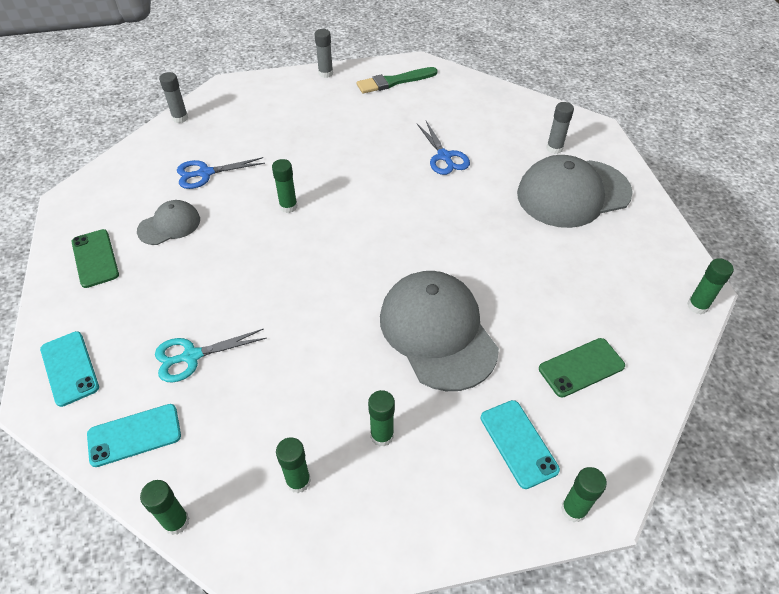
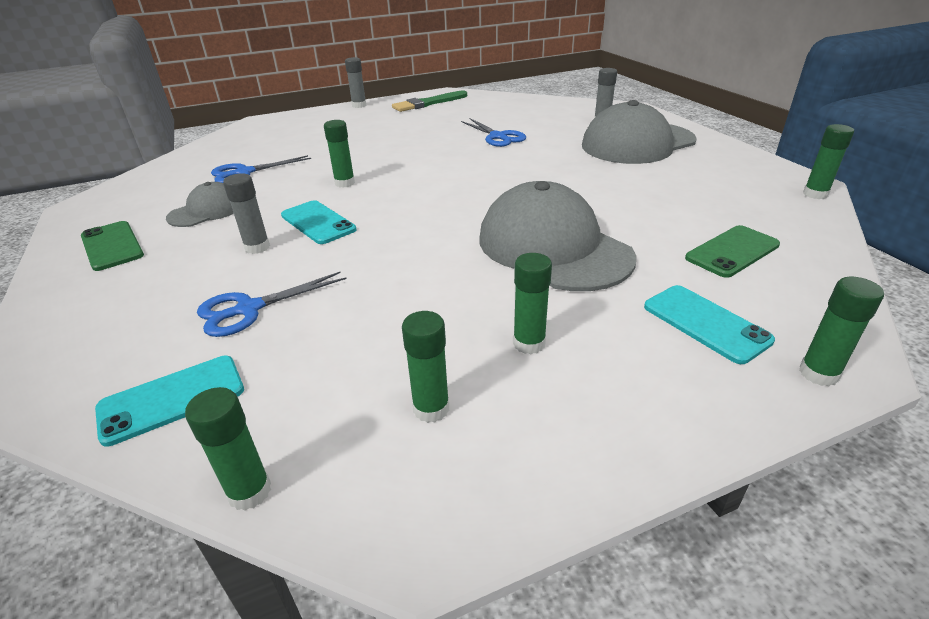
camera: 10 degrees left, 15 degrees down
turquoise phone [40,331,99,407] -> turquoise phone moved to [281,200,356,244]
turquoise scissors [155,329,267,383] -> blue scissors [197,272,347,337]
grey glue stick [159,72,188,123] -> grey glue stick moved to [223,174,270,254]

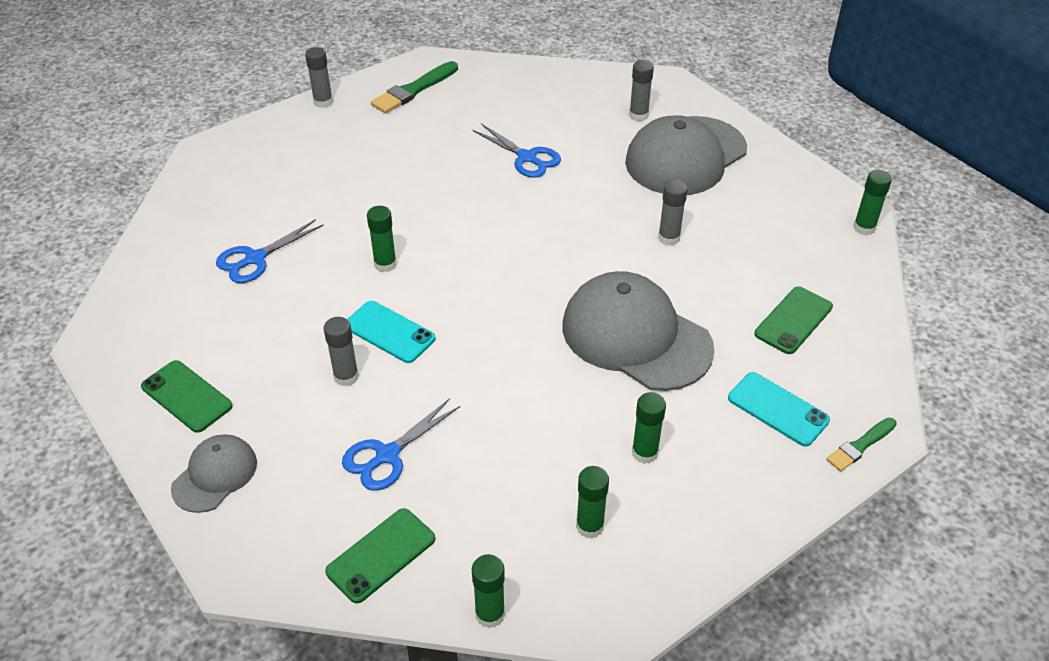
camera: 15 degrees left, 10 degrees up
turquoise phone [95,356,244,447] -> green phone [325,508,435,603]
grey cap [166,182,234,227] -> grey cap moved to [171,434,257,513]
green glue stick [799,277,884,386] -> green brush [826,418,897,472]
none -> grey glue stick [658,180,688,246]

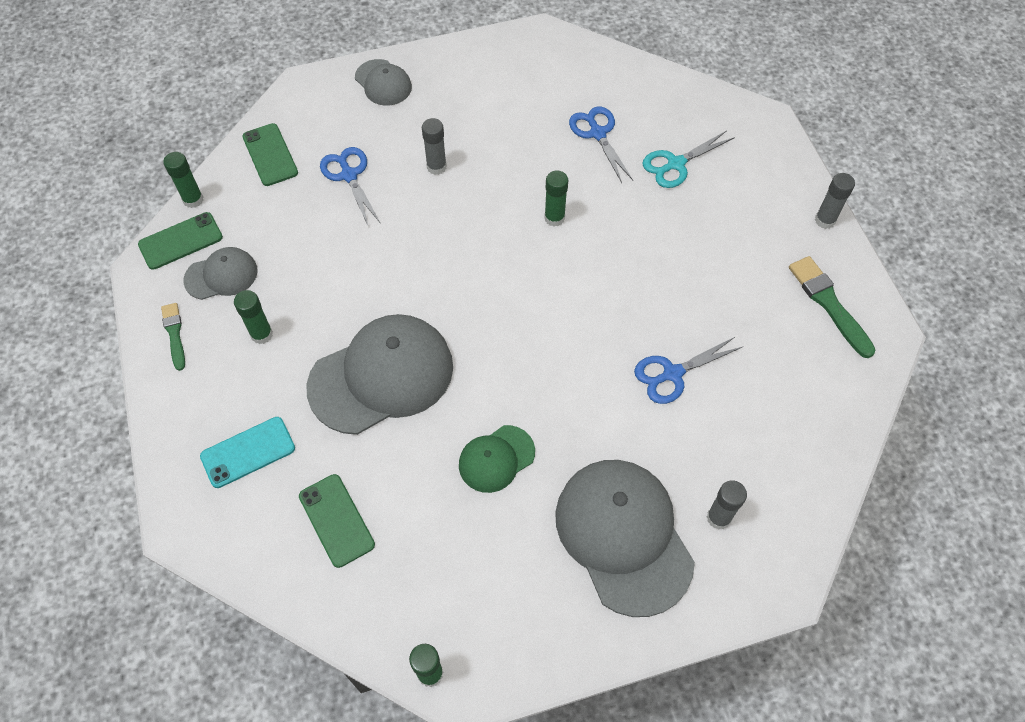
camera: 110 degrees right, 15 degrees up
green phone [141,360,233,433] -> green phone moved to [138,212,223,270]
turquoise phone [347,301,435,363] -> none
green glue stick [576,466,609,539] -> grey cap [183,247,258,300]
grey glue stick [658,180,688,246] -> green cap [459,425,535,493]
green brush [826,418,897,472] -> green brush moved to [161,303,185,371]
none -> turquoise scissors [642,131,735,188]

